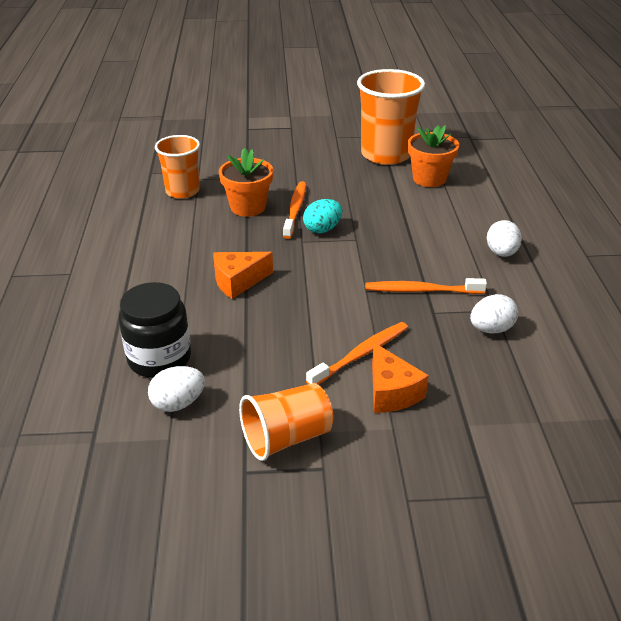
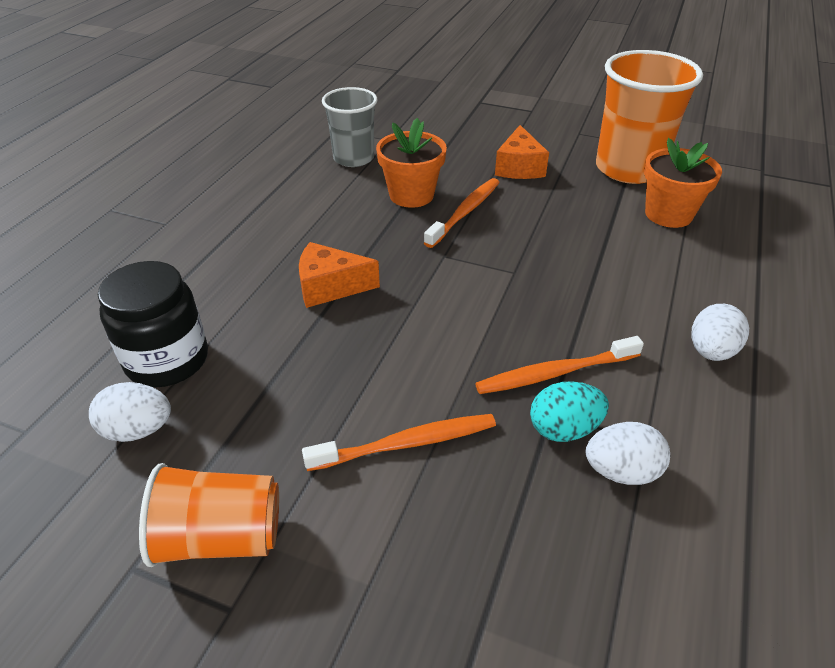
camera: 25 degrees right, 5 degrees up
orange cup [155,135,200,199] -> grey cup [322,87,377,167]
turquoise egg [303,199,343,233] -> turquoise egg moved to [530,381,609,442]
orange toothbrush [365,278,487,294] -> orange toothbrush turned 45 degrees counterclockwise [475,336,644,394]
orange cheese [372,343,429,413] -> orange cheese moved to [495,125,549,179]

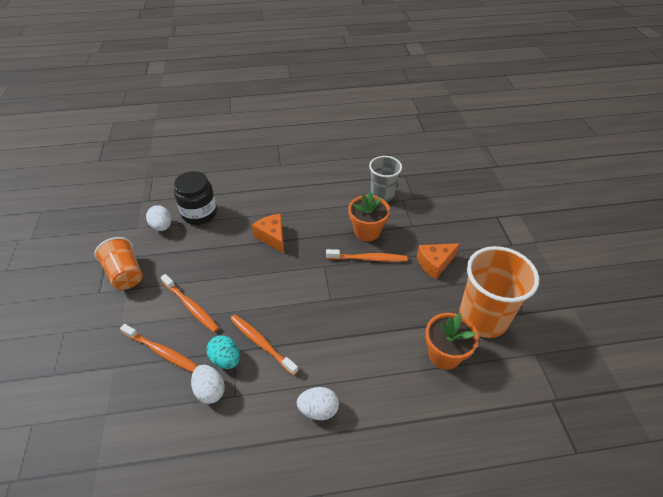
camera: 60 degrees right, 5 degrees up
none -> orange toothbrush [120,324,198,372]

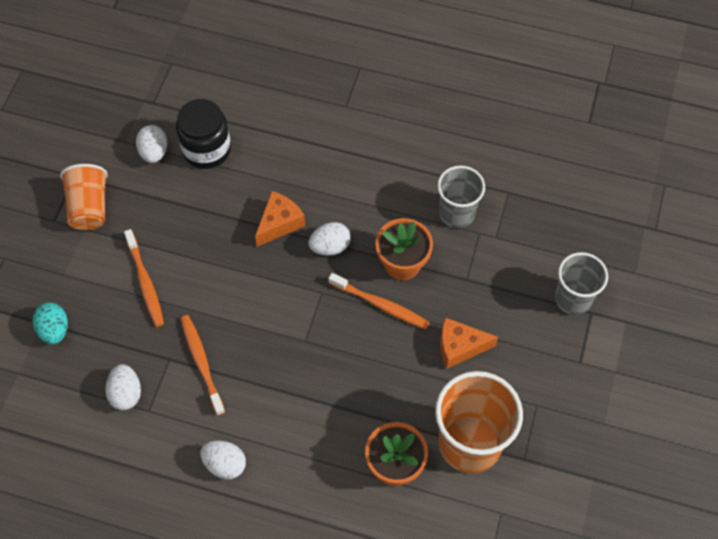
camera: 25 degrees right, 15 degrees up
orange toothbrush [120,324,198,372] -> none
turquoise egg [207,335,240,369] -> turquoise egg moved to [33,302,68,344]
orange cheese [252,214,284,254] -> orange cheese turned 45 degrees clockwise [255,191,305,247]
none -> white egg [308,222,351,255]
none -> grey cup [555,252,608,315]

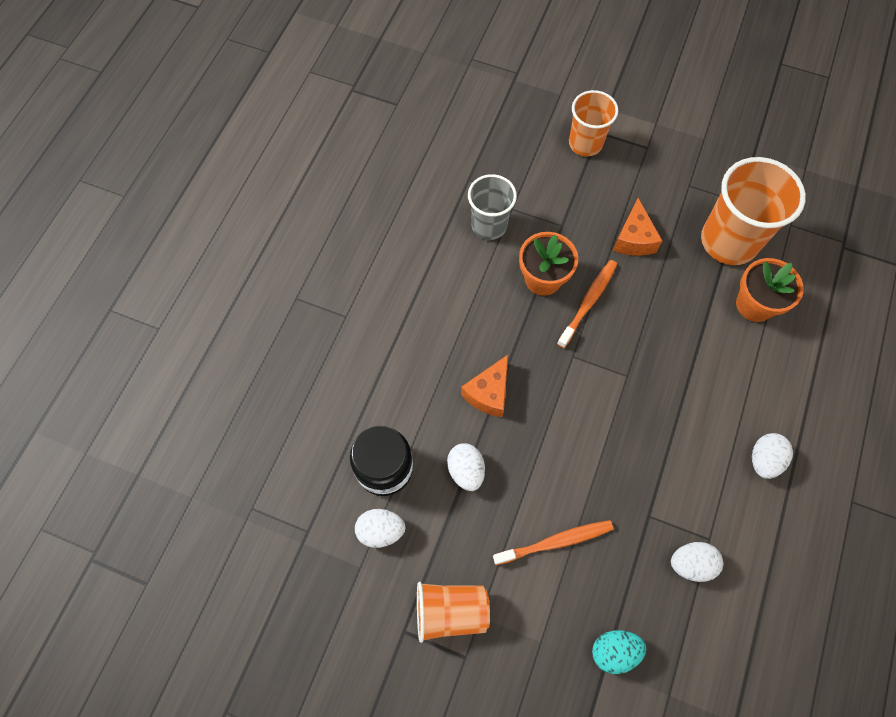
camera: 85 degrees left, 5 degrees up
orange toothbrush [180,315,225,416] -> none
orange cheese [255,191,305,247] -> orange cheese turned 105 degrees counterclockwise [461,355,508,417]
white egg [308,222,351,255] -> white egg moved to [447,443,485,491]
grey cup [555,252,608,315] -> orange cup [569,90,618,156]

